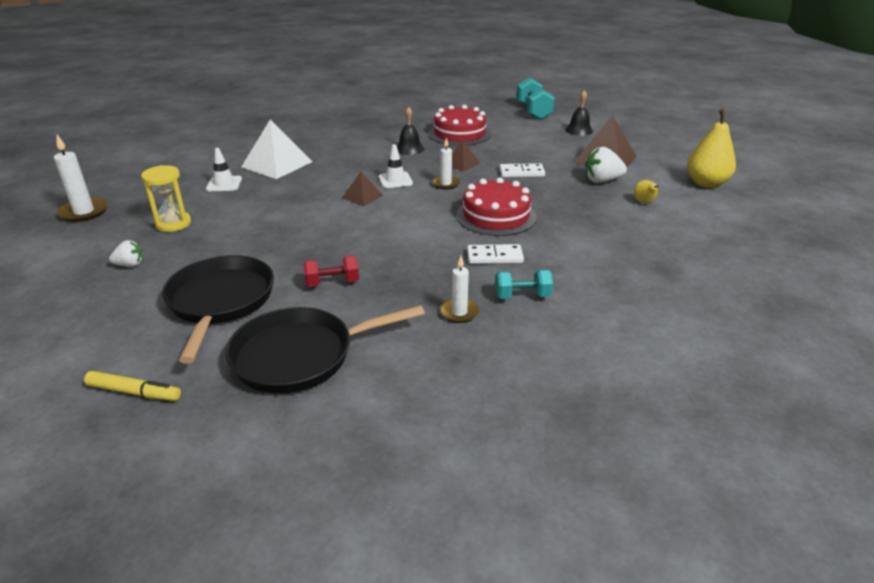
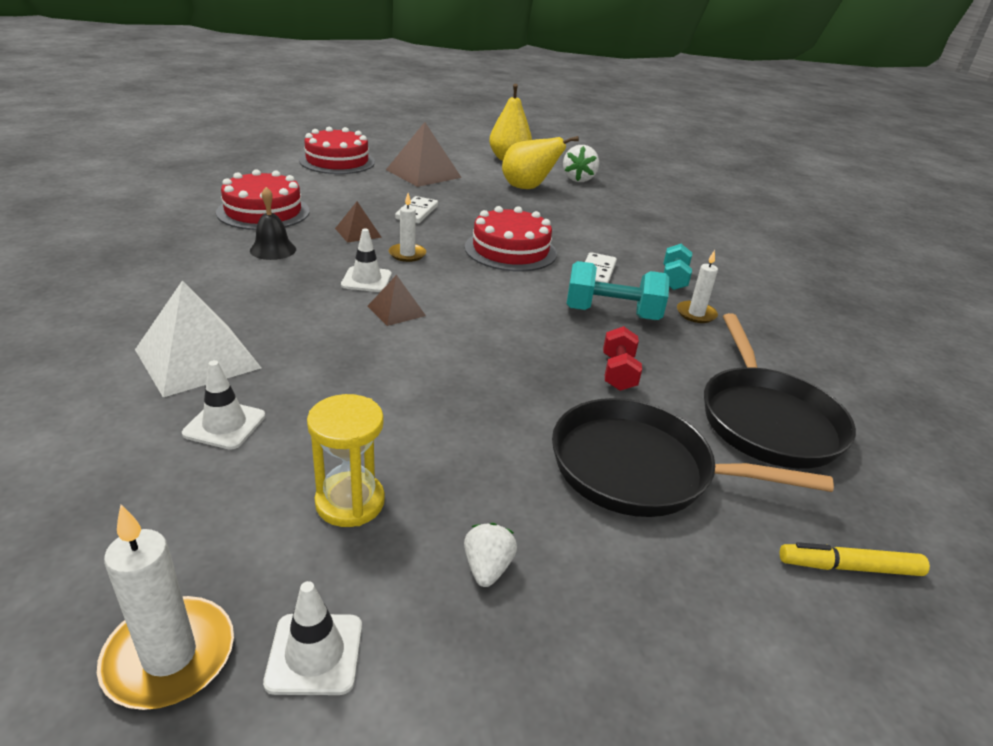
camera: 75 degrees left, 0 degrees up
yellow marker [84,371,181,401] -> yellow marker turned 120 degrees counterclockwise [780,542,930,576]
turquoise dumbbell [516,77,555,120] -> turquoise dumbbell moved to [566,261,670,320]
black bell [565,90,593,136] -> red cake [299,127,375,174]
white strawberry [585,147,627,183] -> white strawberry moved to [563,145,599,182]
yellow pear [634,180,659,203] -> yellow pear [502,136,579,189], size x2.04
none -> white traffic cone [263,581,362,695]

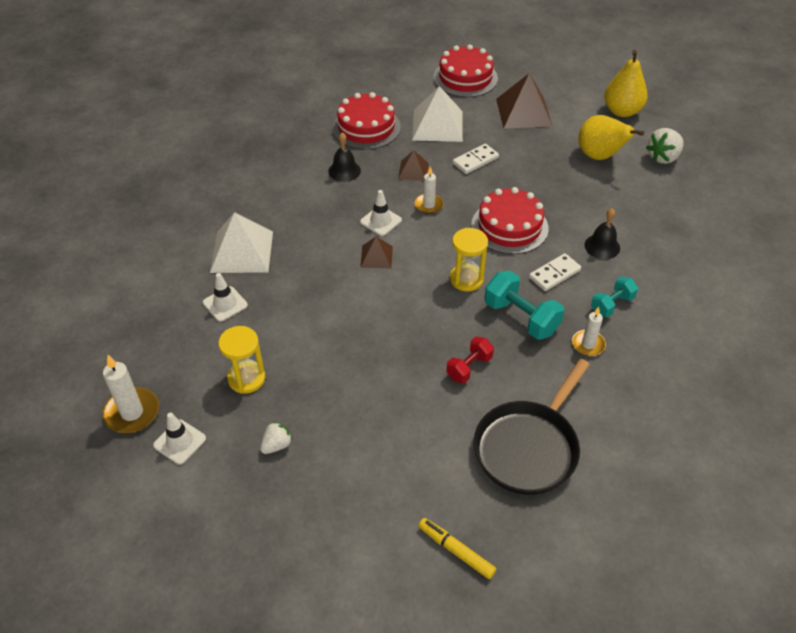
camera: 40 degrees right, 15 degrees up
black pan [552,398,834,517] -> none
none -> white pyramid [412,86,463,142]
none -> yellow hourglass [450,228,488,291]
none -> black bell [584,208,620,259]

